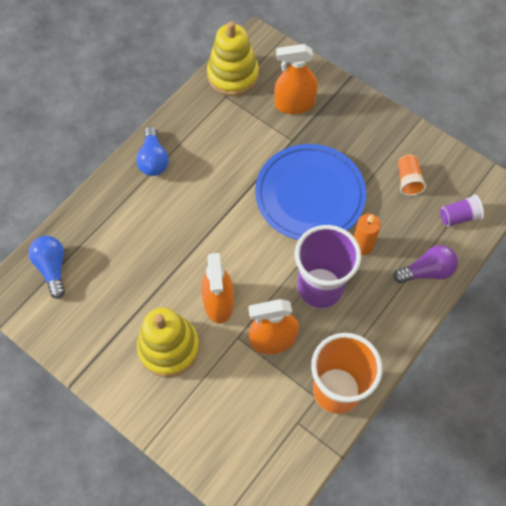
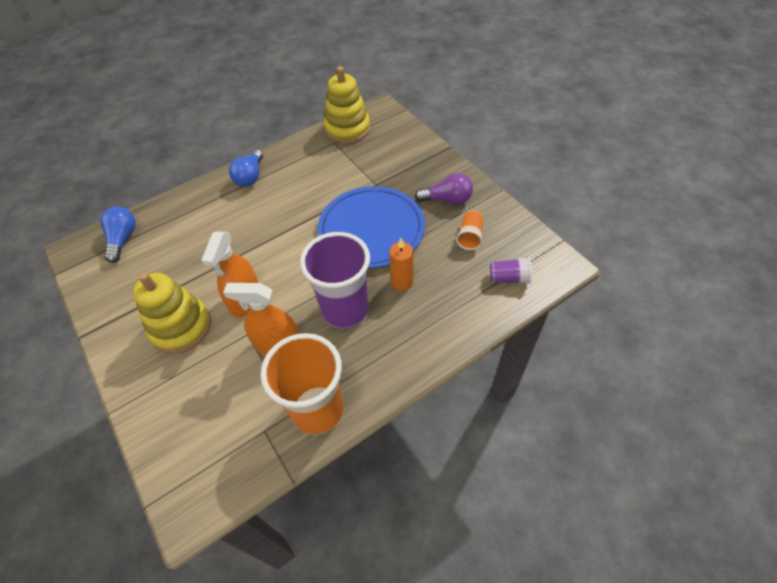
camera: 20 degrees right, 10 degrees down
orange spray bottle [274,44,318,114] -> none
purple light bulb [393,245,458,284] -> purple light bulb moved to [415,173,473,204]

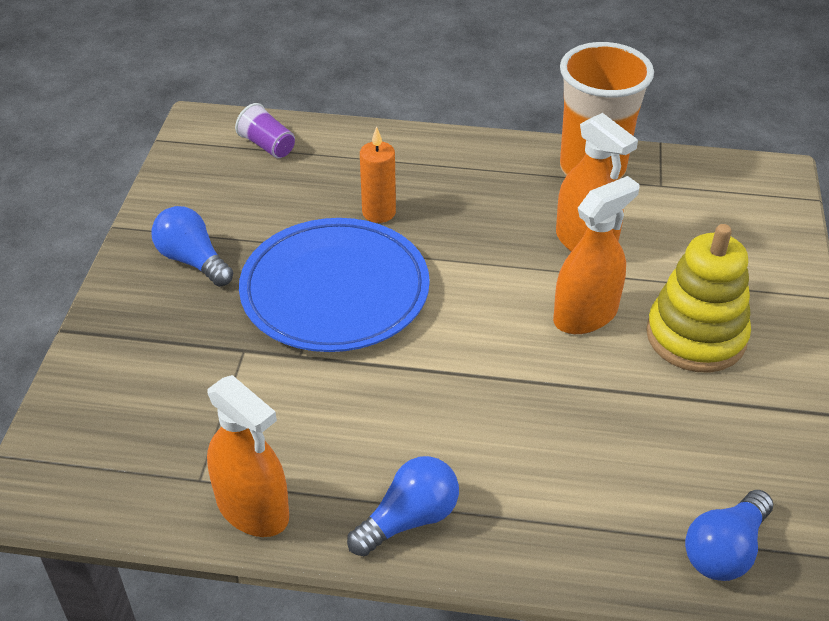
camera: 140 degrees left, 10 degrees down
purple cup [300,232,370,328] -> none
yellow stacking toy [324,66,370,144] -> none
purple light bulb [415,173,473,204] -> blue light bulb [151,206,233,287]
orange cup [456,210,483,250] -> none
none -> orange spray bottle [207,375,289,537]

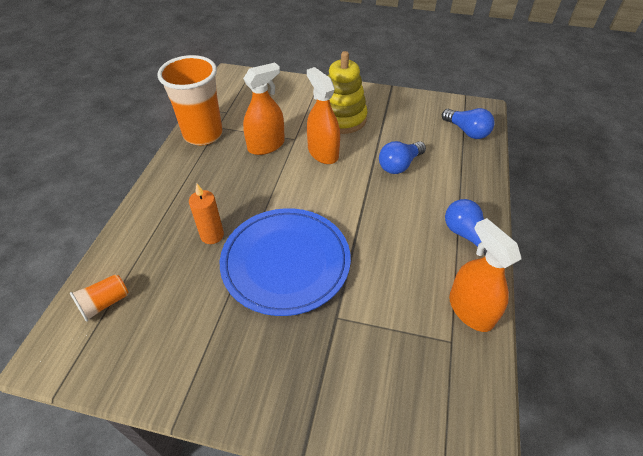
camera: 85 degrees left, 5 degrees up
blue light bulb [151,206,233,287] -> blue light bulb moved to [379,141,426,174]
orange spray bottle [207,375,289,537] -> orange spray bottle turned 75 degrees counterclockwise [449,218,522,332]
purple cup [235,103,295,158] -> orange cup [70,274,129,322]

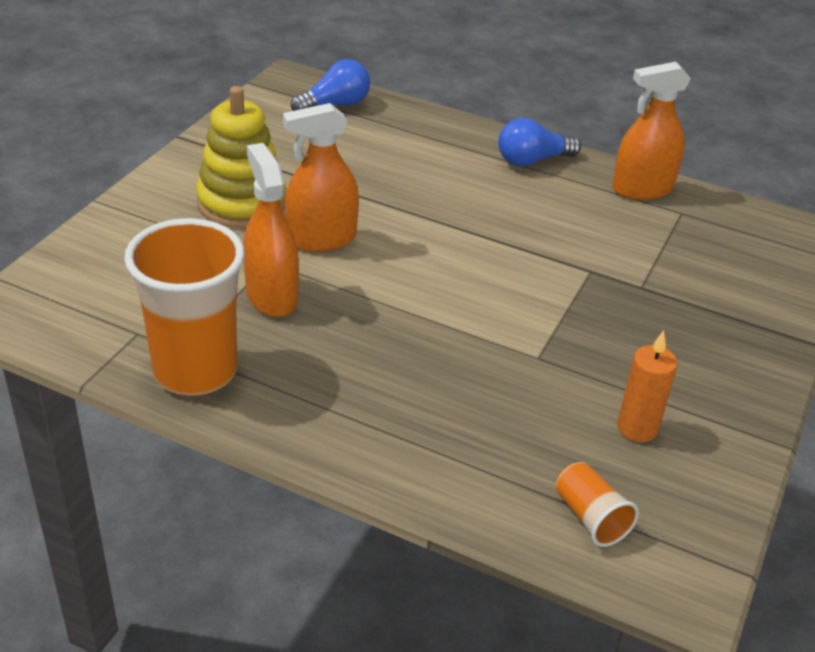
camera: 80 degrees left, 10 degrees down
orange candle [189,184,224,244] -> orange candle moved to [617,331,678,442]
blue plate [220,208,351,316] -> none
blue light bulb [379,141,426,174] -> none

